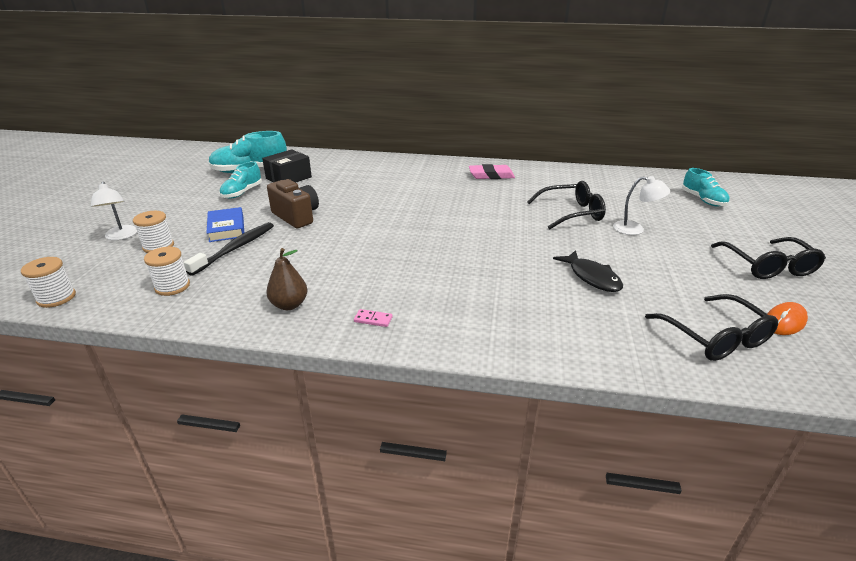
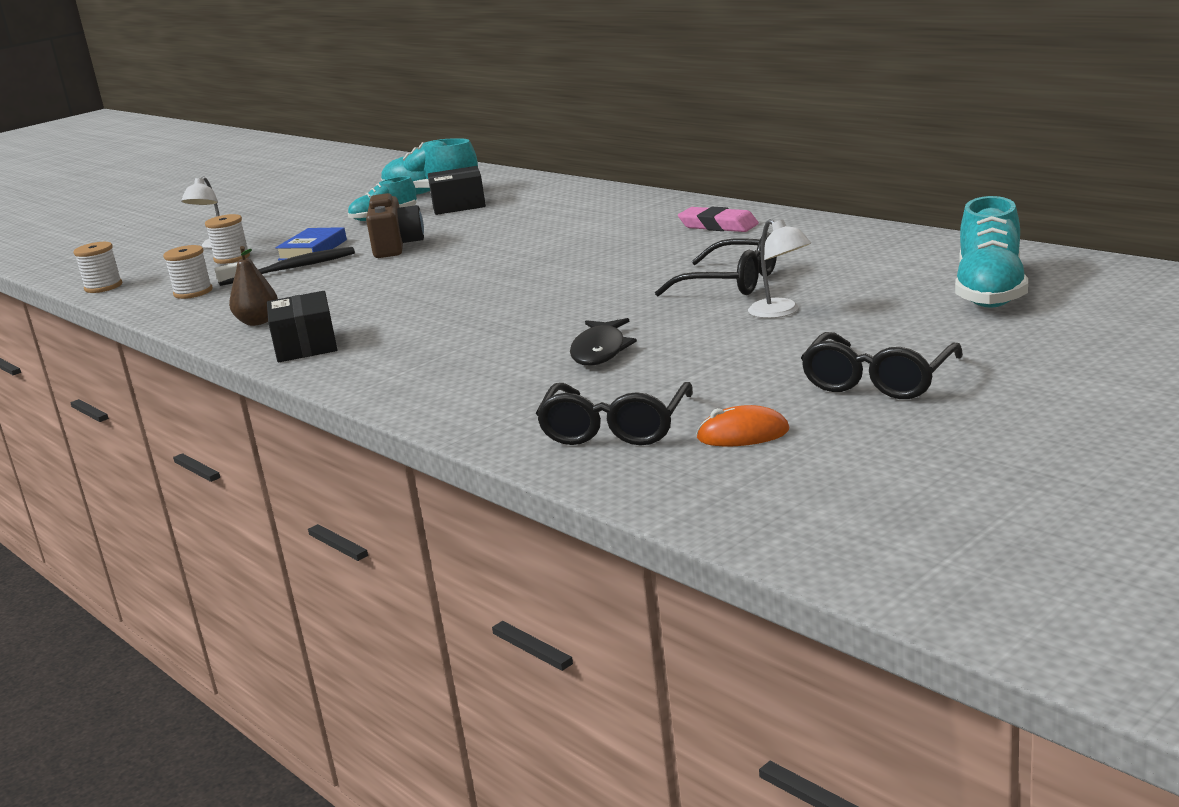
camera: 40 degrees right, 10 degrees down
pink domino [354,309,392,327] -> black box [267,291,337,362]
turquoise shoe [682,168,729,207] -> turquoise shoe [955,196,1028,308], size x1.59

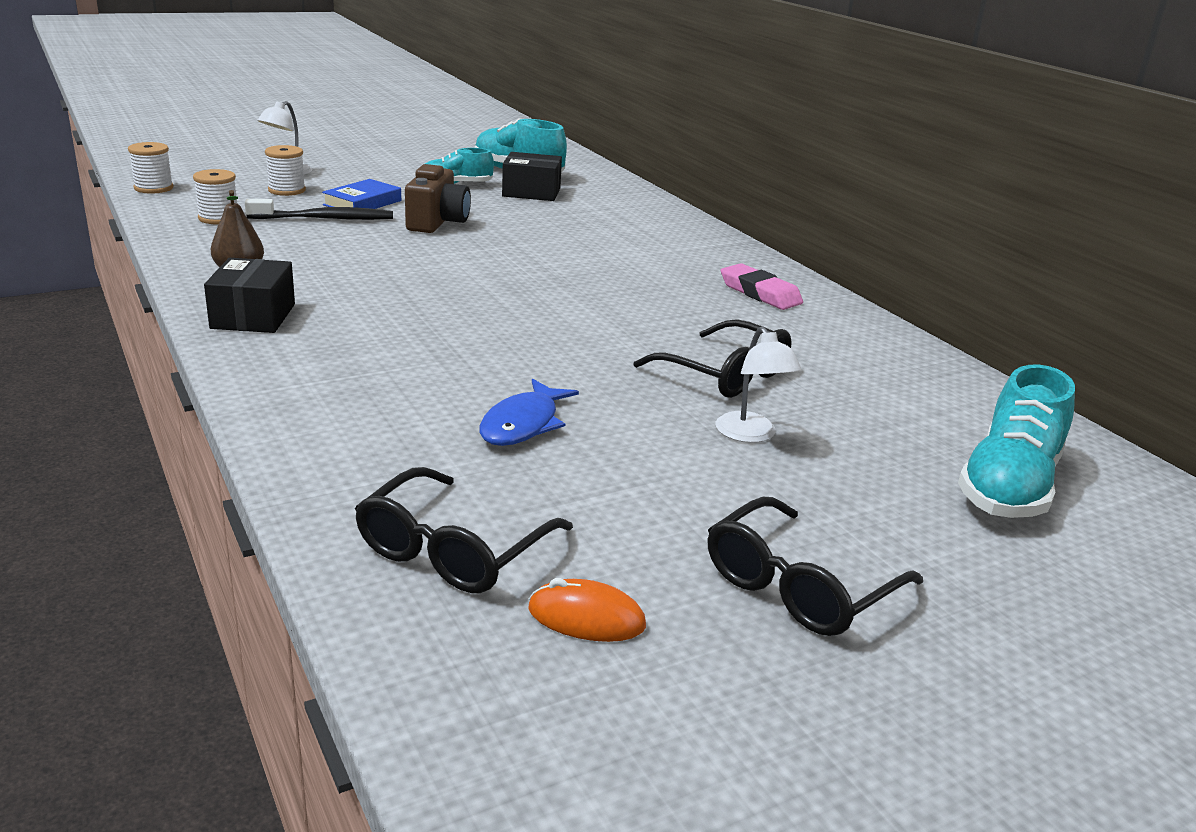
camera: 10 degrees right, 5 degrees up
black fish [570,318,637,366] -> blue fish [480,379,579,446]

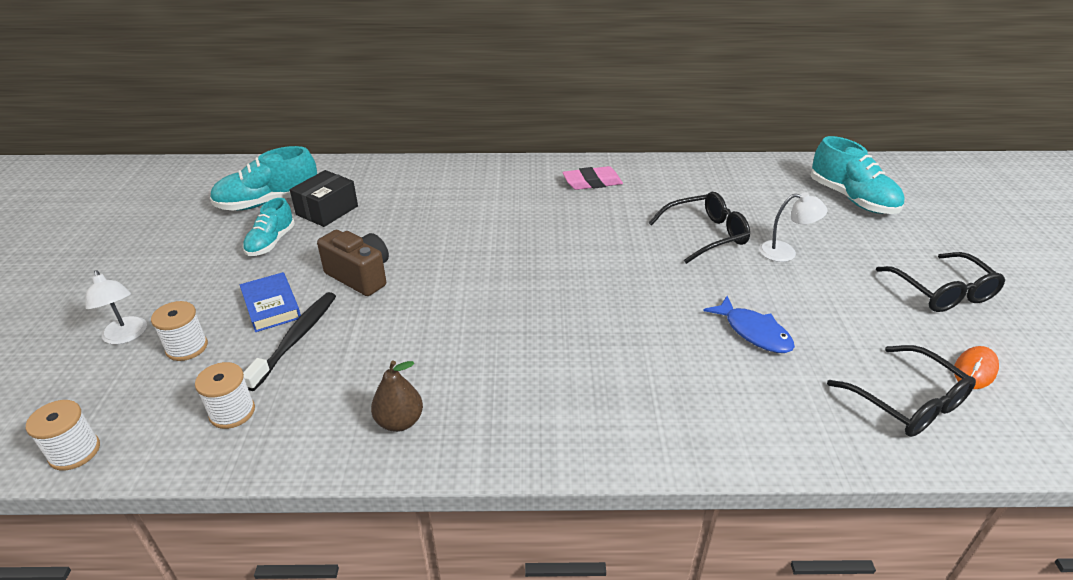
camera: 60 degrees left, 10 degrees up
black box [204,258,295,333] -> none

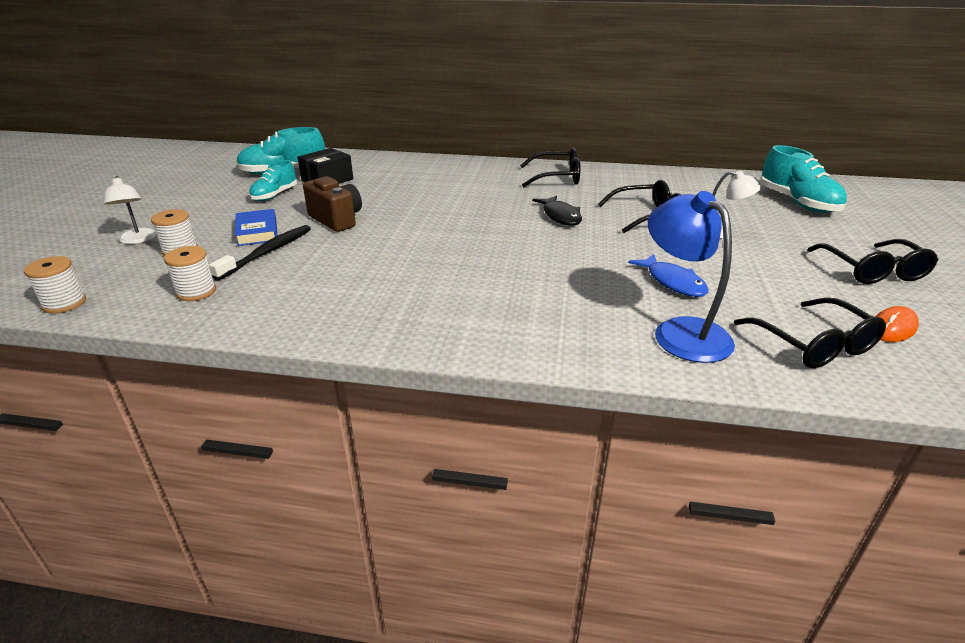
camera: 10 degrees right, 5 degrees down
brown pear [371,360,423,432] -> none
pink eraser [562,166,623,190] -> black glasses [520,147,580,187]
none -> black fish [532,196,582,226]
none -> blue lamp [648,191,735,363]

